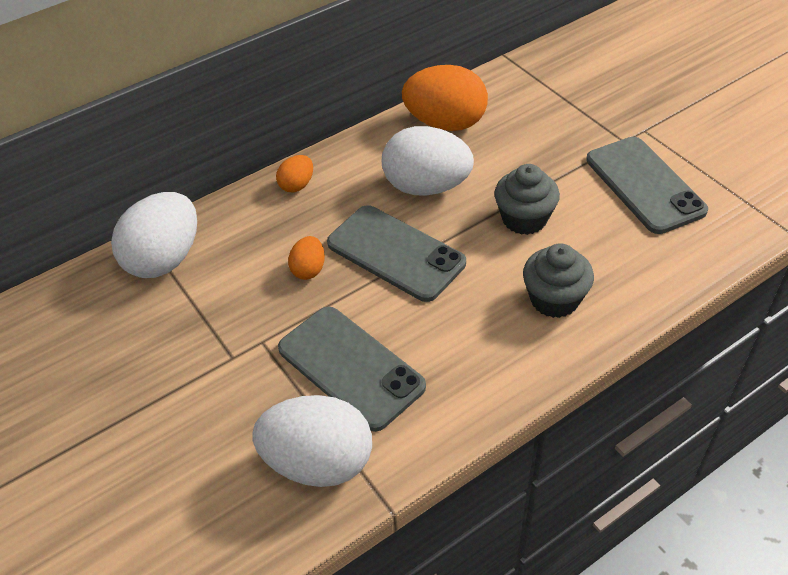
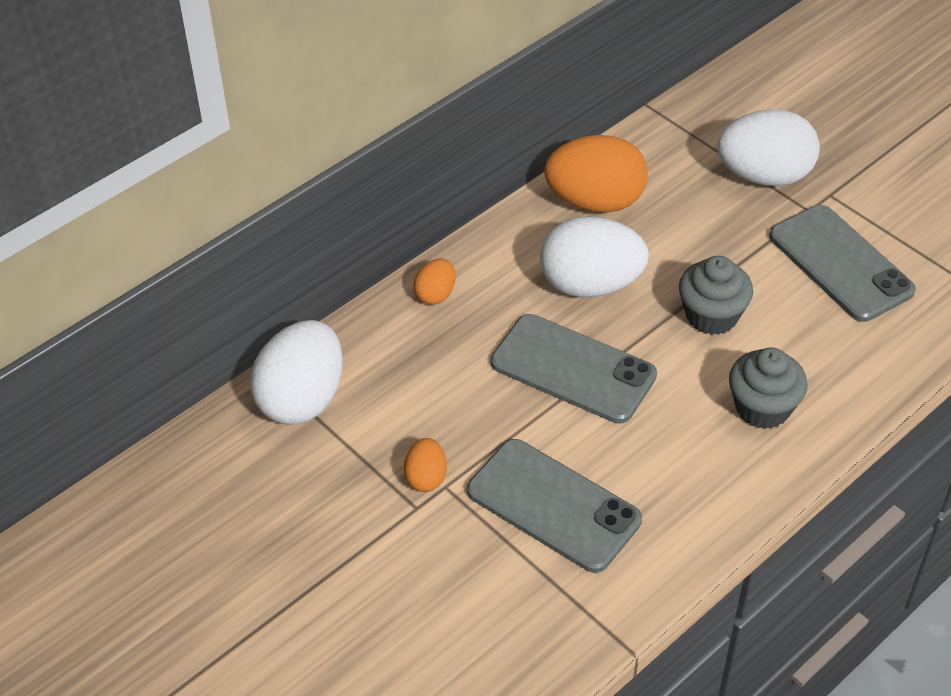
camera: 10 degrees left, 0 degrees up
white egg [252,395,372,487] -> white egg moved to [717,110,820,186]
orange egg [288,236,325,280] -> orange egg moved to [404,438,447,492]

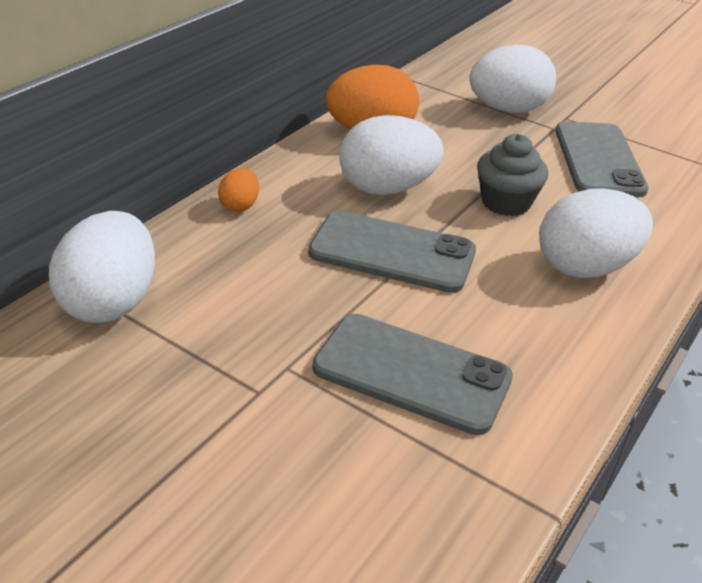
camera: 15 degrees left, 10 degrees down
orange egg [404,438,447,492] -> none
grey cupcake [729,347,808,429] -> white egg [539,188,653,278]
grey phone [769,205,916,322] -> grey phone turned 45 degrees clockwise [555,121,649,197]

